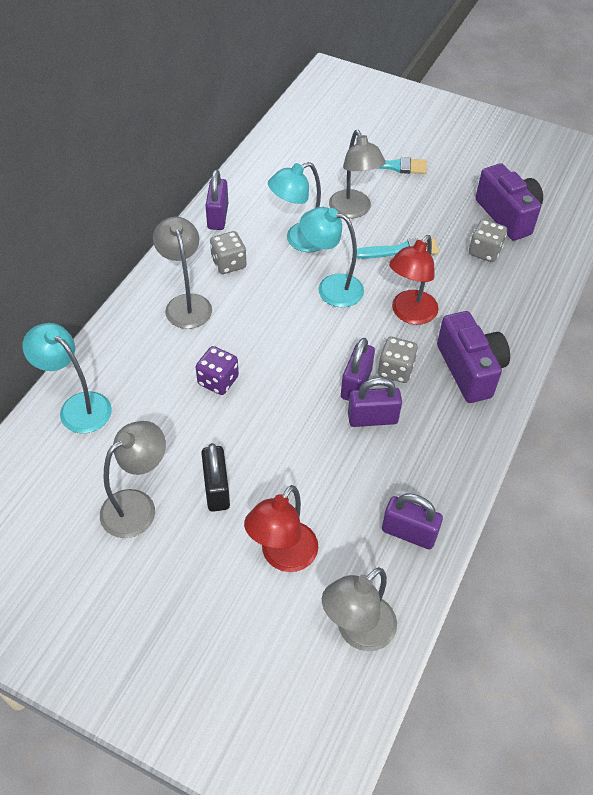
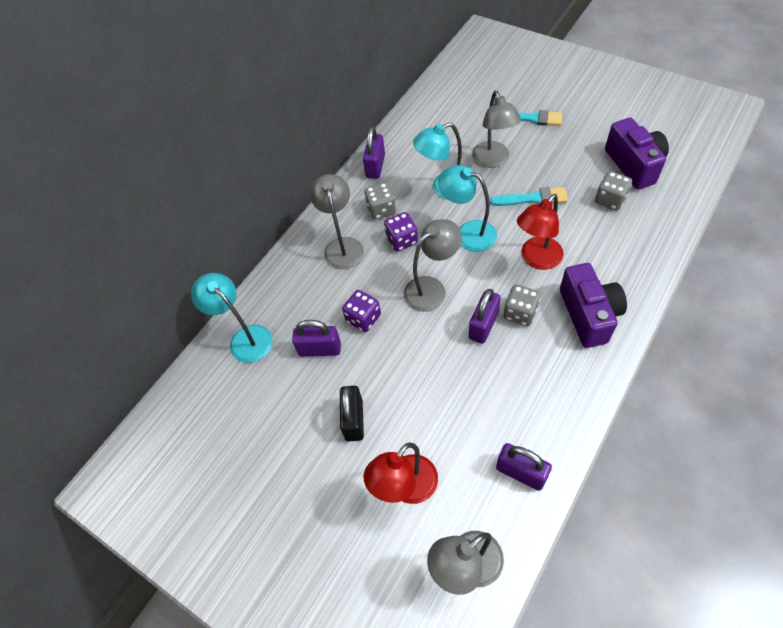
camera: 15 degrees right, 5 degrees up
grey lamp [100,421,166,538] -> grey lamp moved to [404,219,462,312]
purple padlock [348,377,402,427] -> purple padlock moved to [292,320,341,357]
none -> purple dice [384,212,418,252]

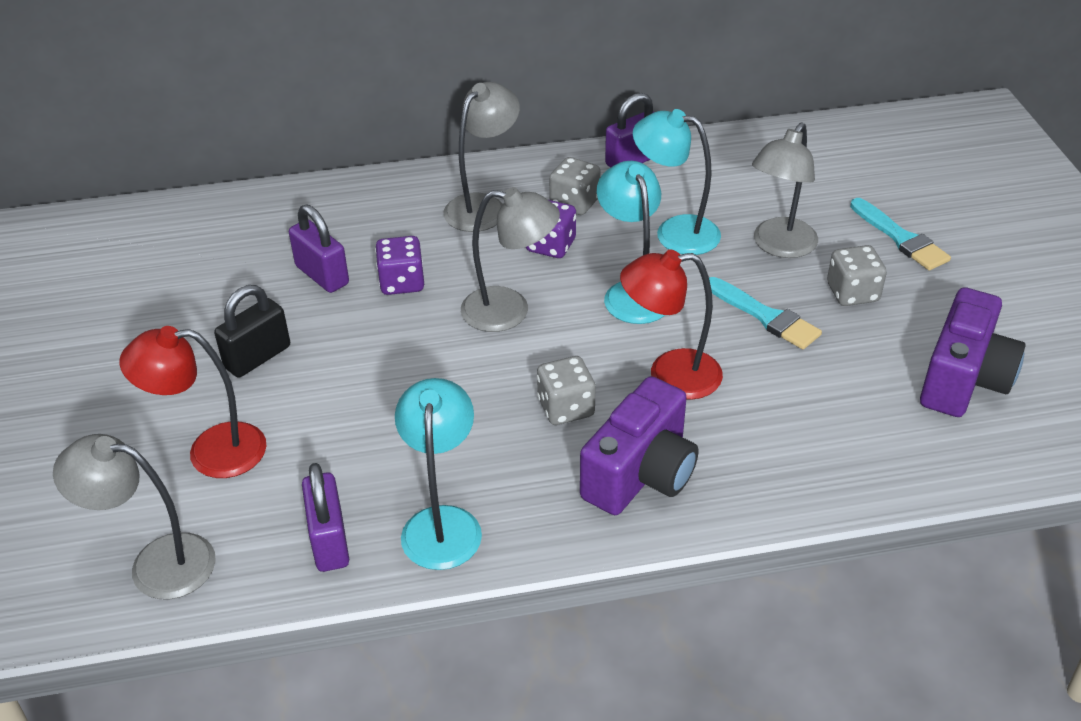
camera: 40 degrees right, 15 degrees down
turquoise lamp [191,273,272,363] -> turquoise lamp moved to [395,378,482,570]
purple padlock [469,289,501,344] -> none
grey dice [595,171,632,211] -> grey dice moved to [827,245,887,306]

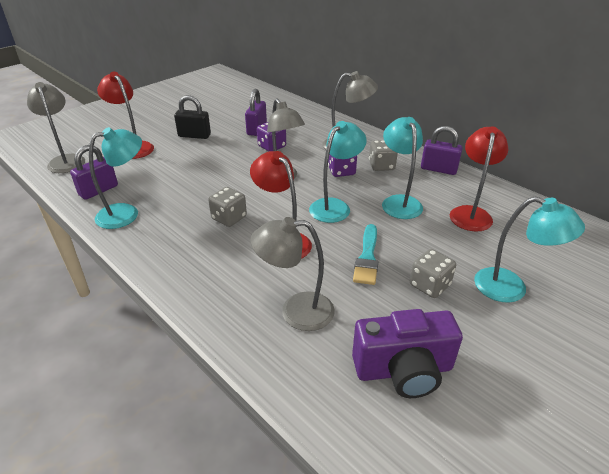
camera: 55 degrees right, 5 degrees down
purple camera [580,376,699,515] -> none
grey lamp [752,123,818,258] -> grey lamp moved to [250,217,335,331]
turquoise brush [850,198,951,271] -> turquoise lamp [474,196,585,303]
none -> red lamp [450,126,508,232]

